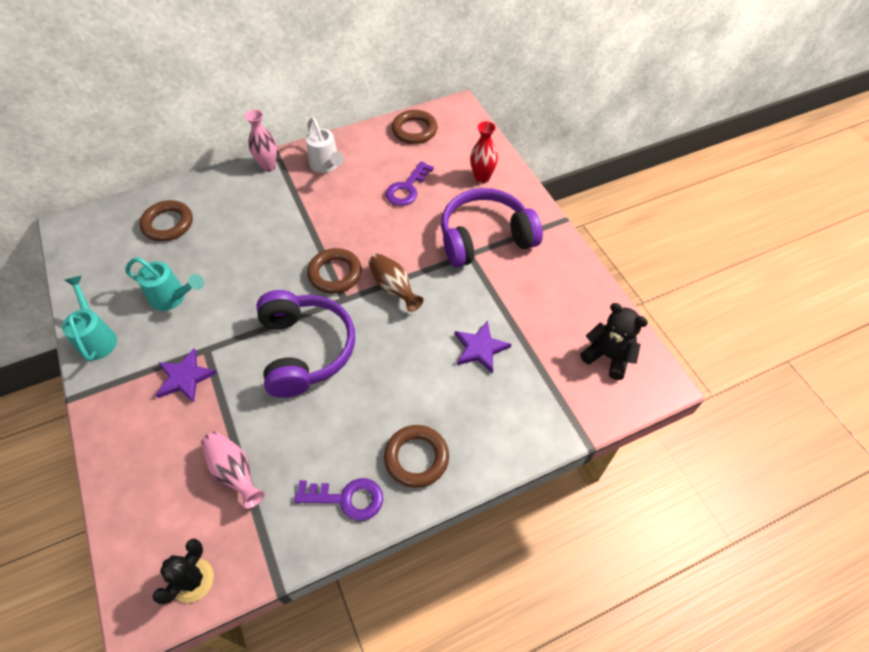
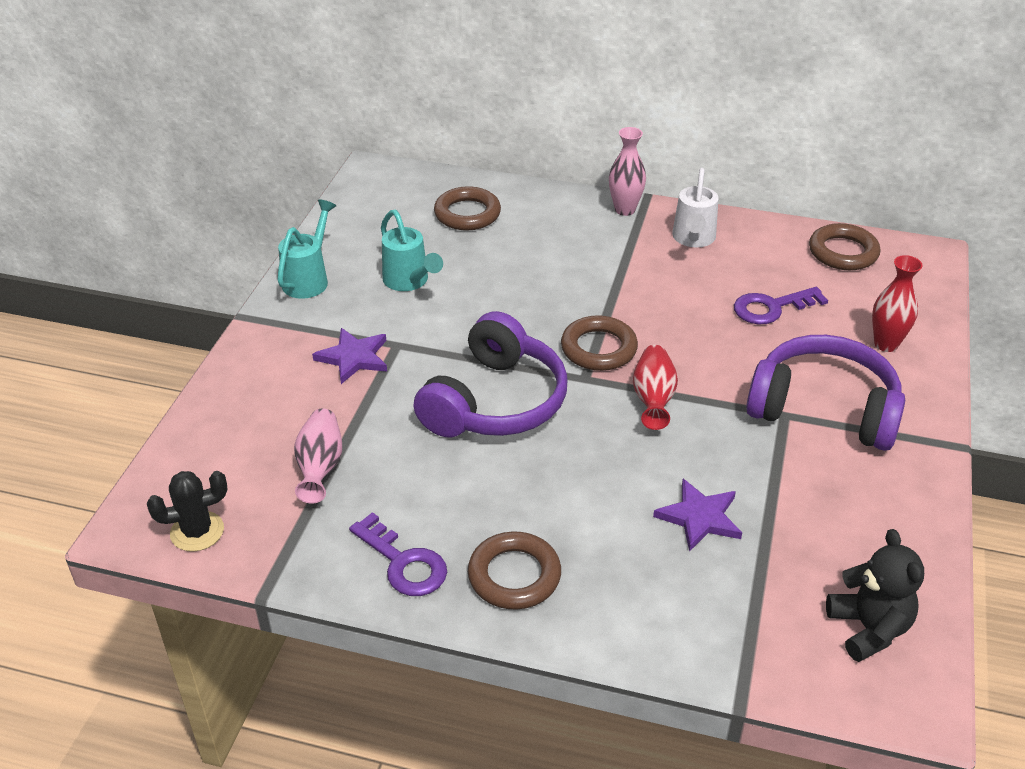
camera: 40 degrees right, 15 degrees down
brown vase [369,253,423,312] -> red vase [633,345,678,430]

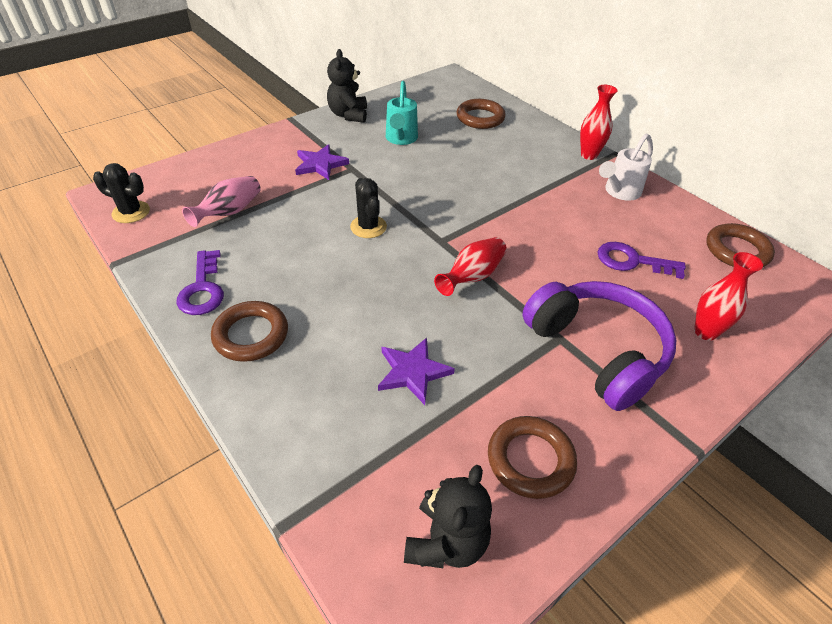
camera: 35 degrees right, 5 degrees up
turquoise watering can [278,199,337,299] -> black teddy bear [327,49,367,123]
purple headphones [413,311,568,437] -> black cactus [350,178,387,238]
brown ring [561,315,638,371] -> brown ring moved to [488,416,577,499]
pink vase [609,127,646,216] -> red vase [580,85,618,160]

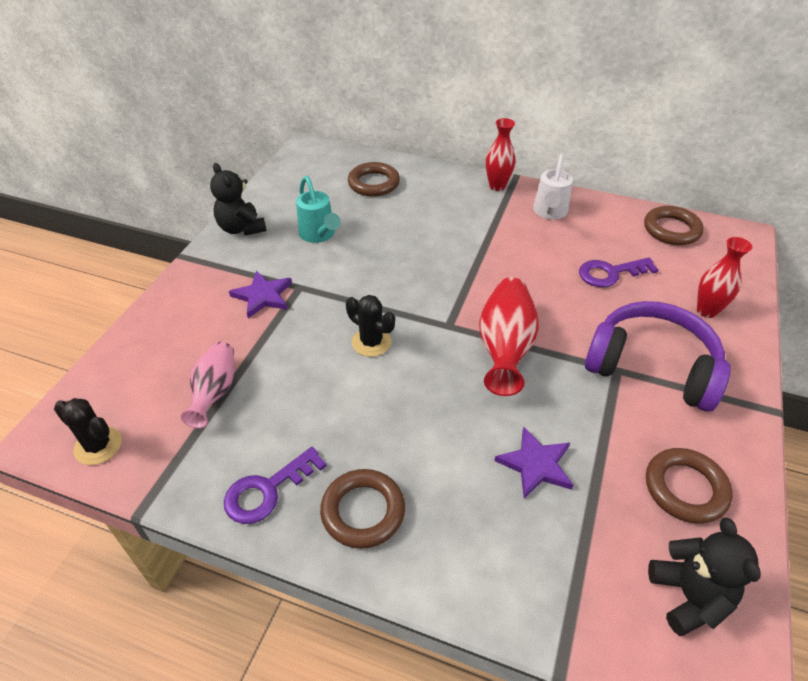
camera: 30 degrees left, 0 degrees up
black cactus [93,163,150,223] -> black cactus turned 45 degrees clockwise [54,398,122,465]
purple key [176,250,224,315] -> purple key turned 90 degrees clockwise [224,447,327,524]
red vase [434,237,507,296] -> red vase [479,277,539,396], size x1.53

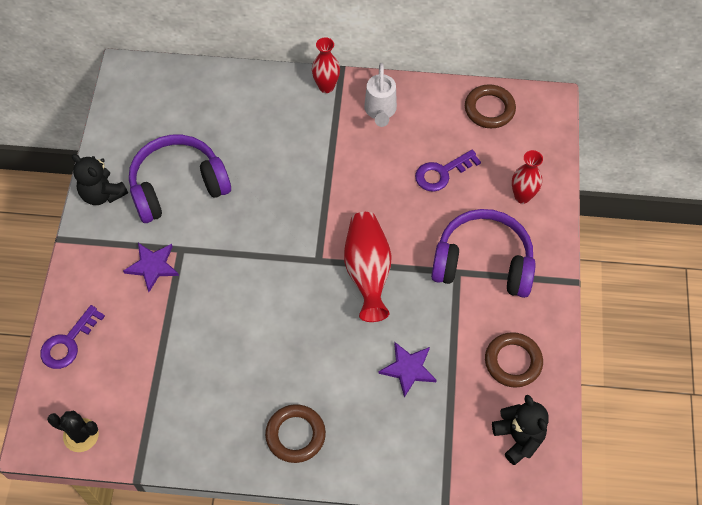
camera: 15 degrees left, 15 degrees up
pink vase [181,342,234,428] -> none
purple key [224,447,327,524] -> purple key moved to [40,305,105,369]
turquoise watering can [296,176,341,243] -> purple headphones [129,135,231,223]
black cactus [346,295,395,357] -> none
brown ring [348,162,400,197] -> none

